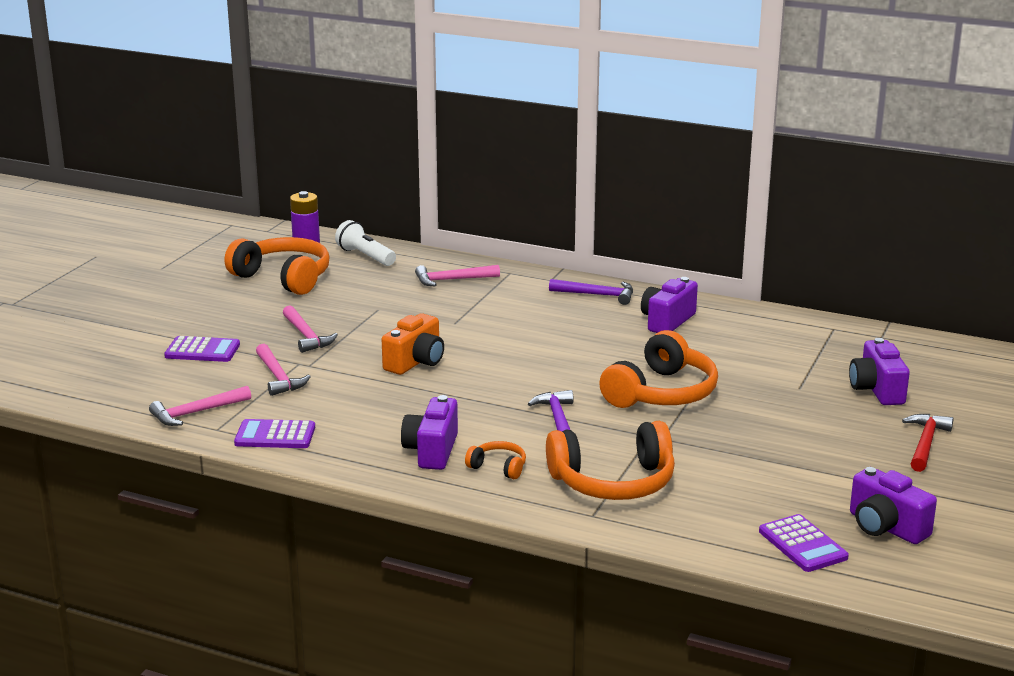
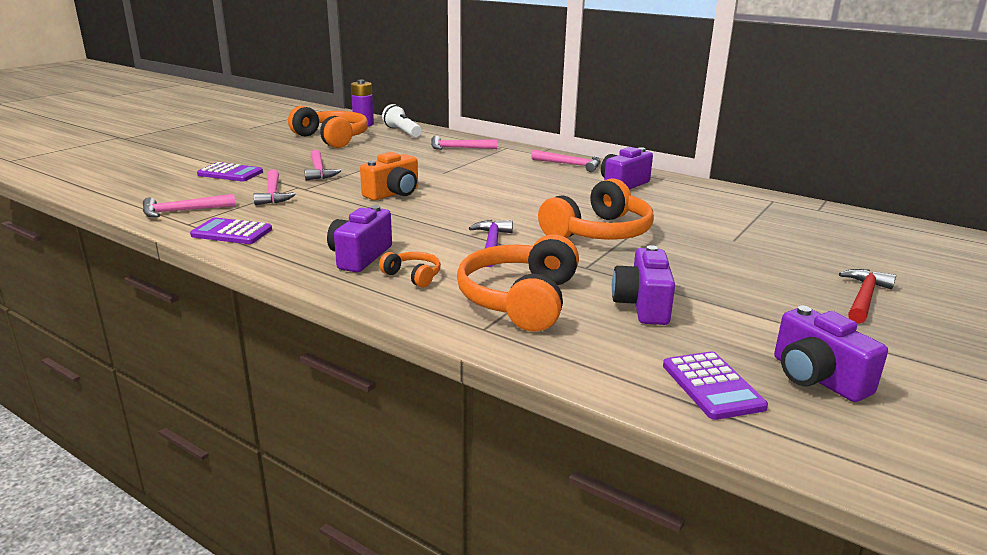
camera: 10 degrees right, 0 degrees up
orange headphones [546,421,675,500] -> orange headphones turned 105 degrees clockwise [457,234,579,332]
purple hammer [549,279,633,305] -> pink hammer [531,150,601,172]
purple camera [849,338,910,405] -> purple camera moved to [612,245,675,325]

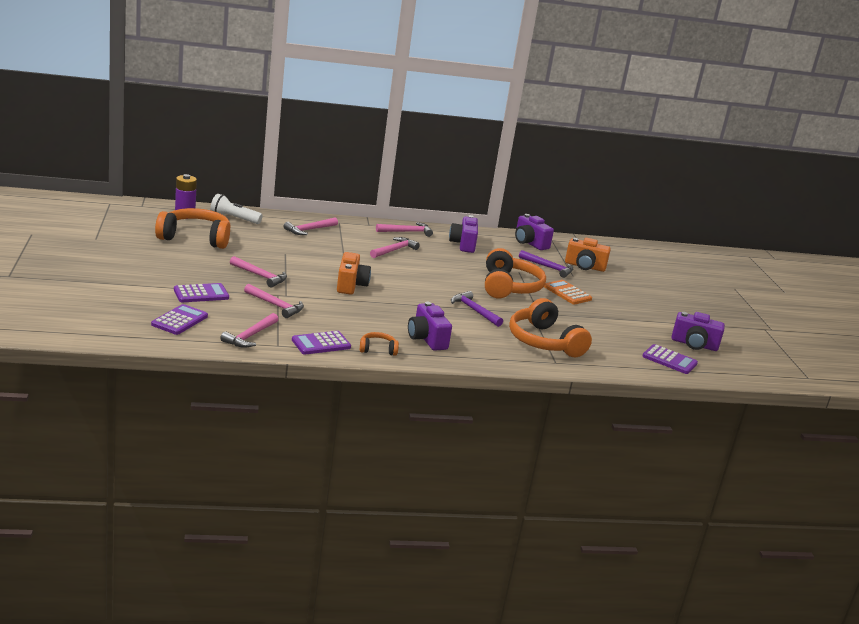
camera: 45 degrees left, 0 degrees up
orange headphones [379,252,441,287] -> orange headphones moved to [360,332,399,356]
purple camera [612,245,675,325] -> purple camera moved to [515,214,554,250]
red hammer [839,269,896,324] -> none
none -> purple calculator [151,304,208,335]
none -> pink hammer [370,237,420,258]
none -> purple hammer [519,250,573,278]
none -> orange calculator [544,280,592,305]
none -> orange camera [565,238,611,272]

